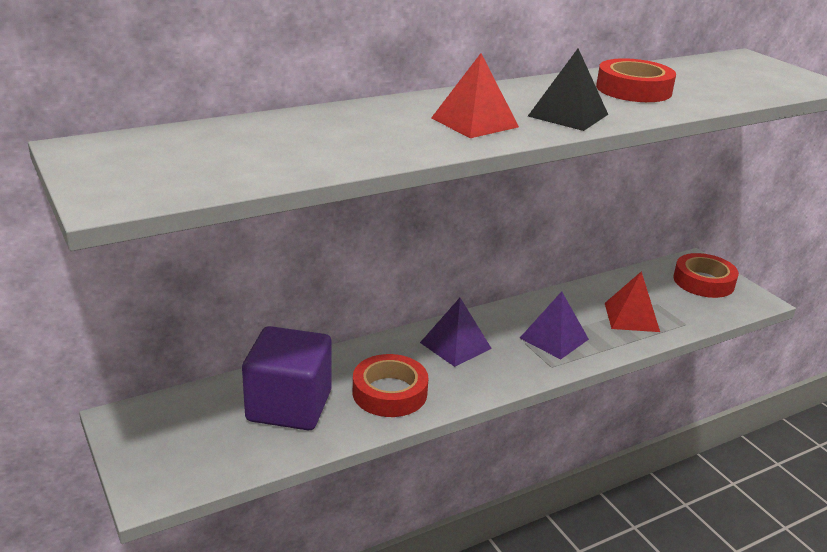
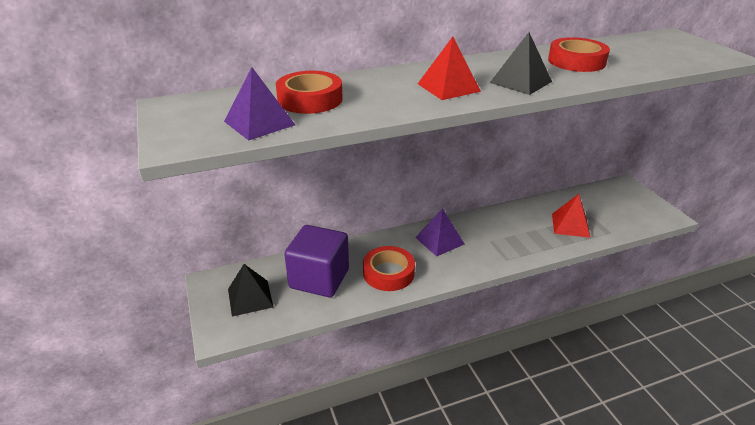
camera: 10 degrees right, 5 degrees up
purple pyramid [520,291,589,359] -> purple pyramid moved to [224,67,295,141]
red tape [674,253,739,298] -> red tape moved to [276,71,343,114]
none -> black pyramid [228,264,274,317]

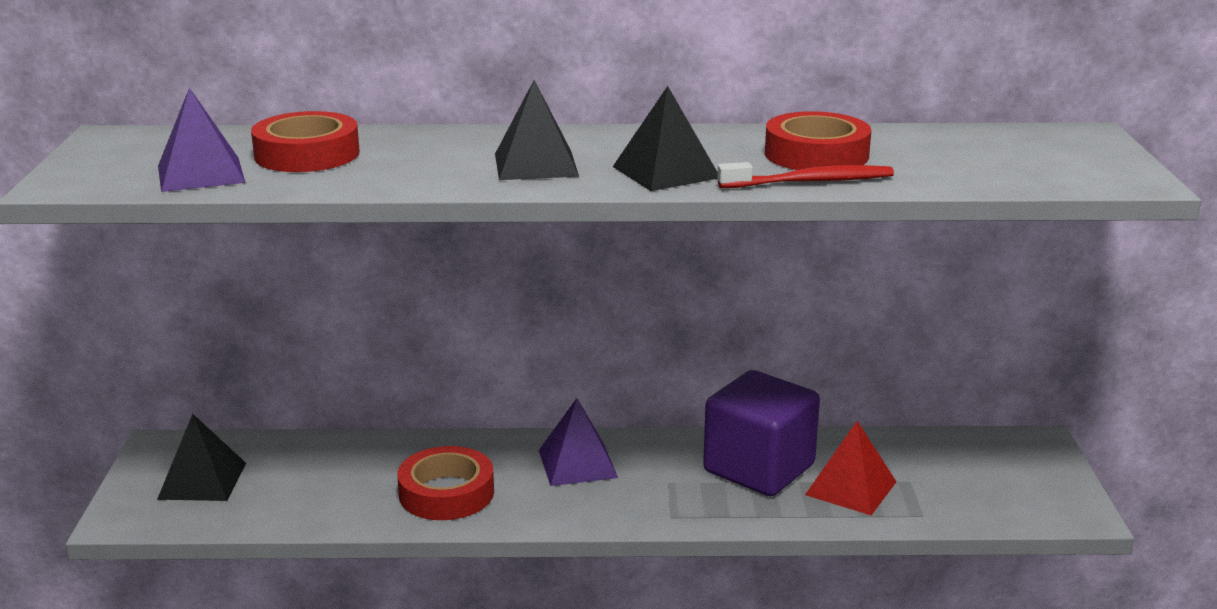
camera: 20 degrees right, 10 degrees down
purple cube [284,225,349,297] -> purple cube moved to [703,370,820,496]
red pyramid [418,37,481,100] -> black pyramid [495,80,579,180]
none -> red toothbrush [717,162,894,188]

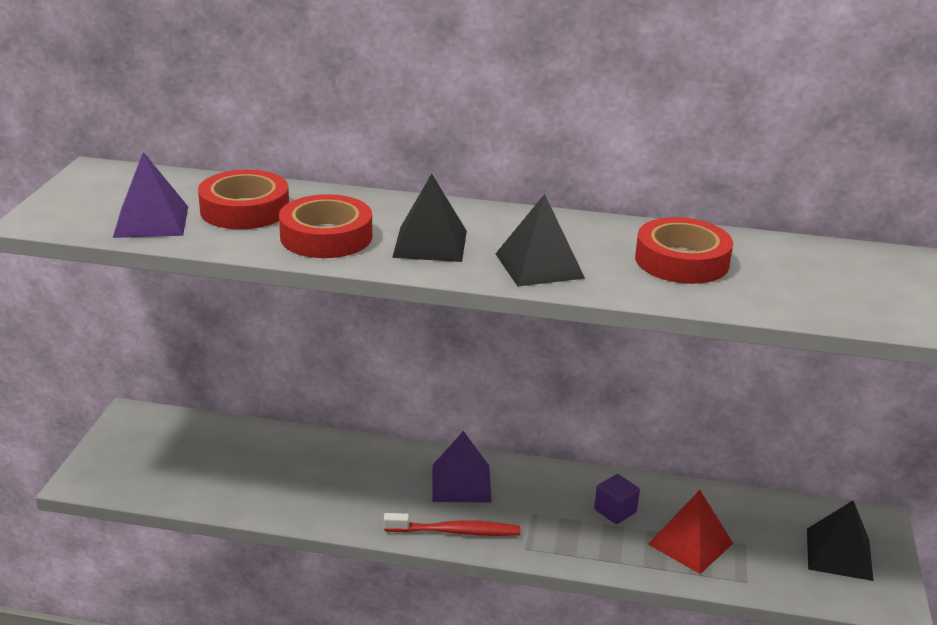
camera: 10 degrees right, 5 degrees up
black pyramid [157,414,246,501] -> black pyramid moved to [807,501,874,581]
red tape [397,446,494,520] -> red tape moved to [279,194,372,258]
purple cube [703,370,820,496] -> purple cube [594,474,640,524], size x0.43
red toothbrush [717,162,894,188] -> red toothbrush moved to [384,513,520,536]

